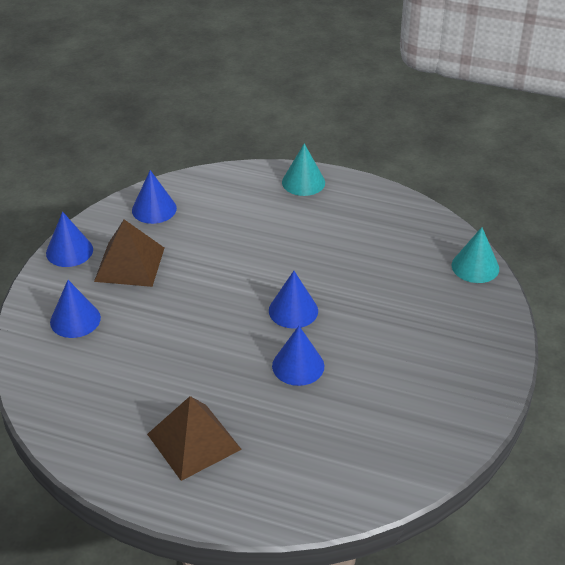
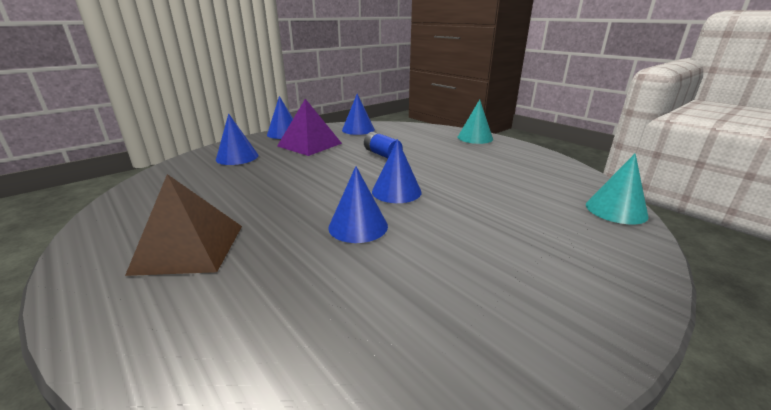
camera: 30 degrees right, 15 degrees down
brown pyramid [94,219,164,287] -> purple pyramid [277,99,342,156]
none -> blue battery [364,132,403,158]

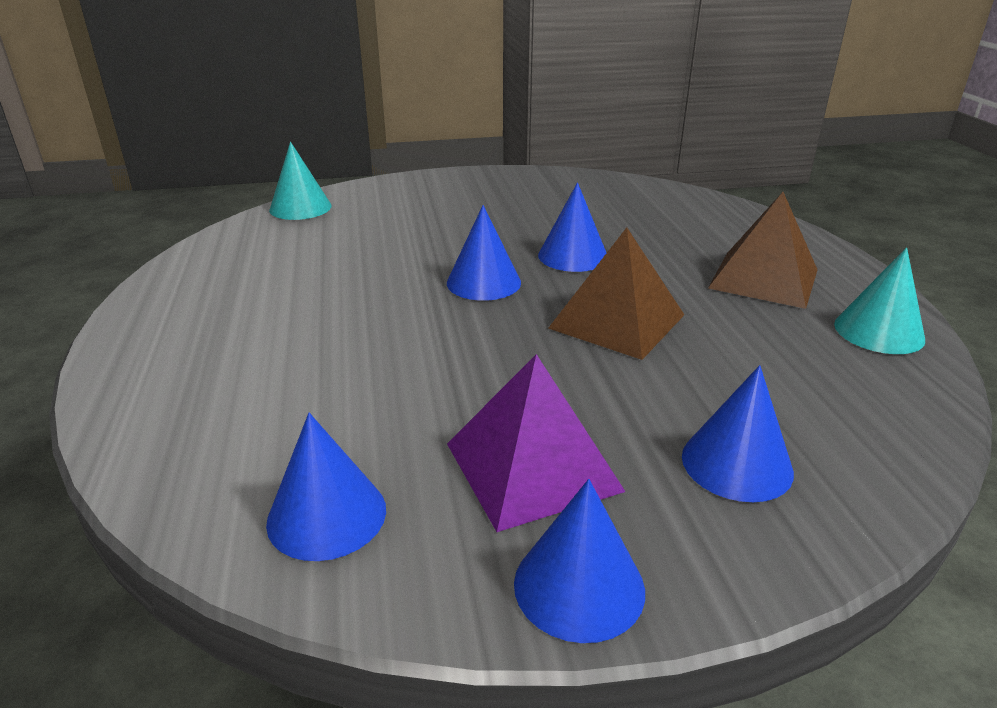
camera: 150 degrees left, 5 degrees up
blue battery [364,132,403,158] -> none
turquoise cone [458,99,493,144] -> turquoise cone moved to [834,247,925,354]
none -> brown pyramid [548,228,684,360]

